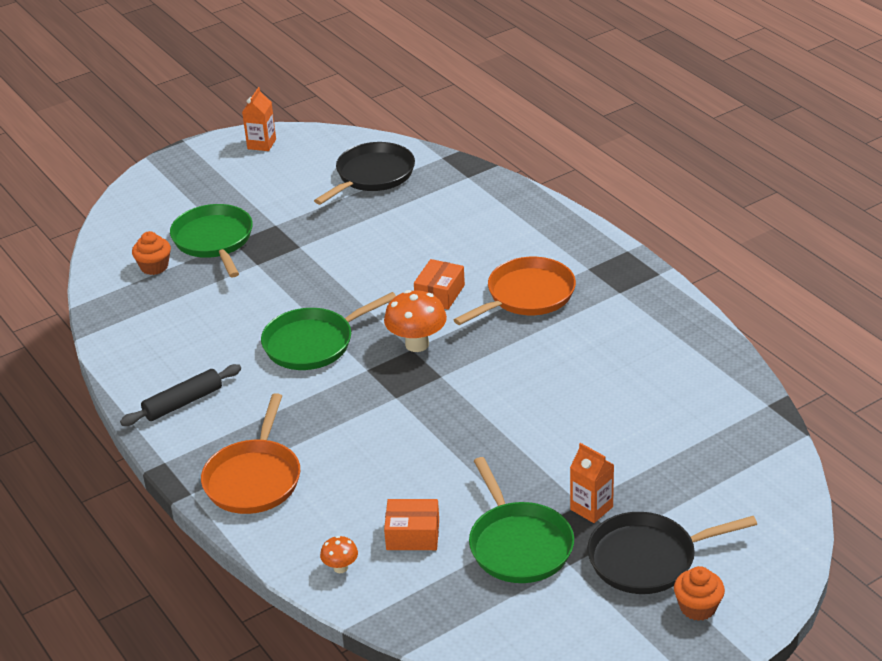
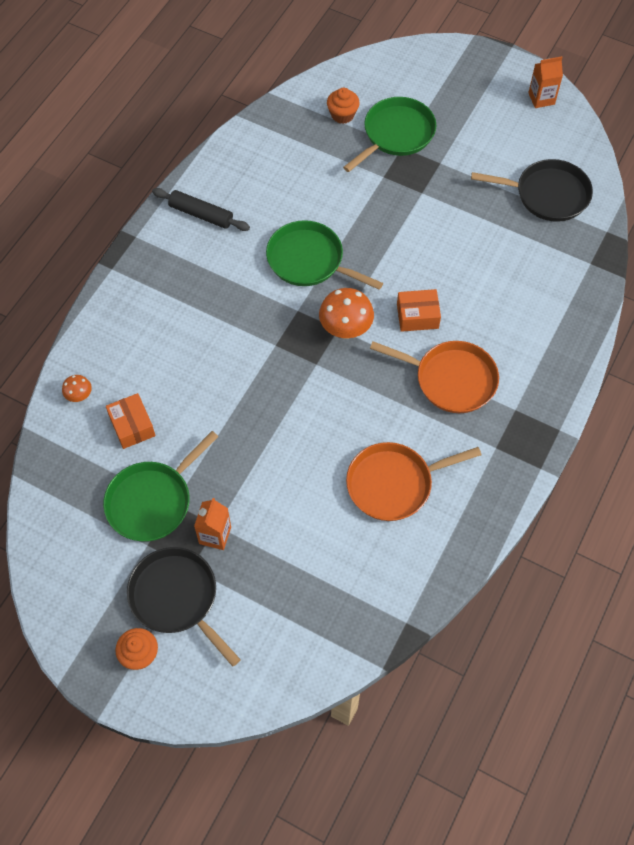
camera: 60 degrees right, 25 degrees up
orange pan [201,393,300,514] -> orange pan moved to [346,442,481,521]

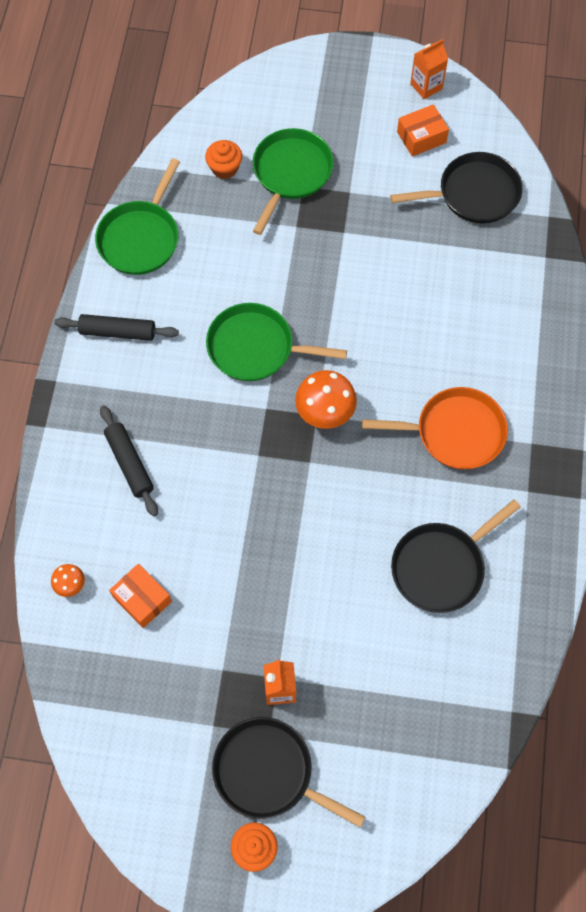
camera: 20 degrees left, 5 degrees up
green pan [103,431,219,542] -> green pan moved to [95,158,180,275]
orange pan [346,442,481,521] -> black pan [391,499,521,613]
orange box [397,289,441,332] -> orange box moved to [397,104,449,156]
none -> black rolling pin [100,405,158,516]

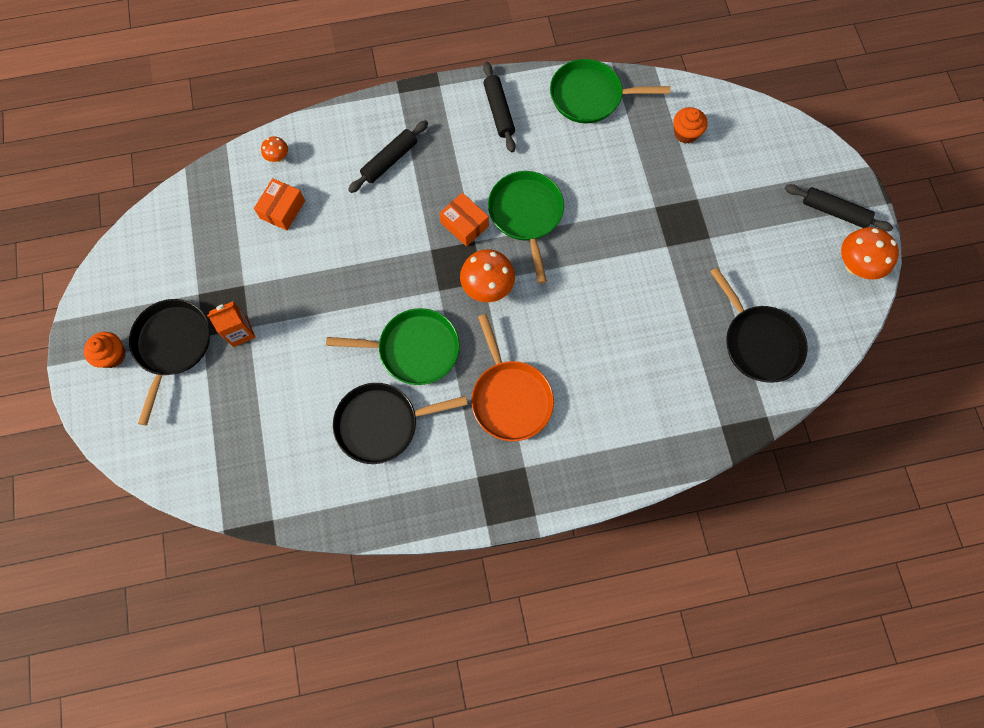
camera: 70 degrees right, 5 degrees up
green pan [253,128,334,235] -> green pan moved to [326,308,460,385]
black pan [391,499,521,613] -> black pan turned 45 degrees counterclockwise [333,383,468,464]
orange box [397,104,449,156] -> orange box moved to [439,193,489,246]
orange carton [410,39,448,99] -> orange mushroom [841,227,899,280]
none -> black rolling pin [785,184,893,232]

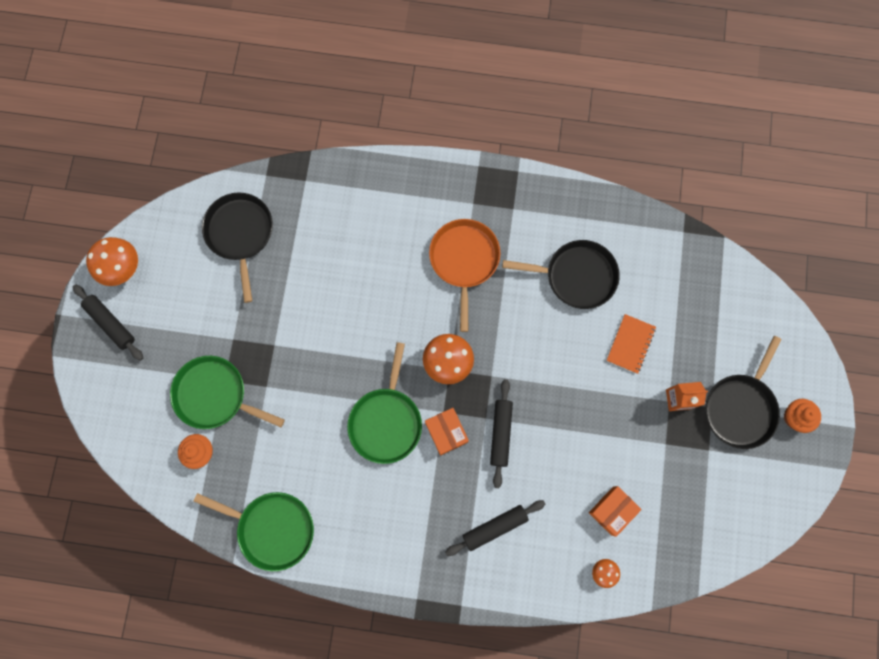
camera: 160 degrees left, 5 degrees up
green pan [326,308,460,385] -> green pan moved to [170,356,285,429]
black rolling pin [483,62,516,153] -> black rolling pin moved to [490,379,513,488]
none -> orange notebook [606,314,656,374]

